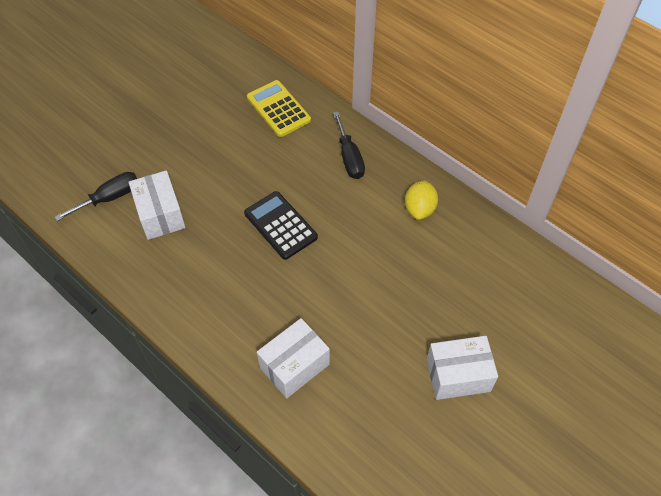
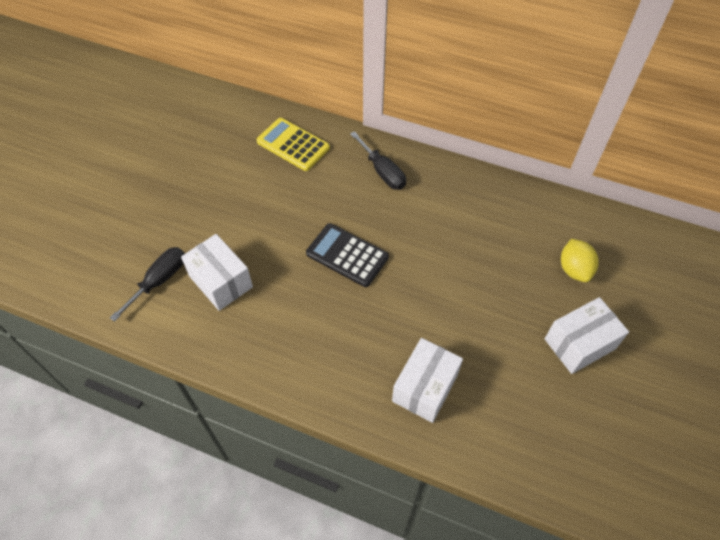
camera: 20 degrees left, 0 degrees up
yellow lemon [405,180,438,220] -> yellow lemon moved to [561,239,599,282]

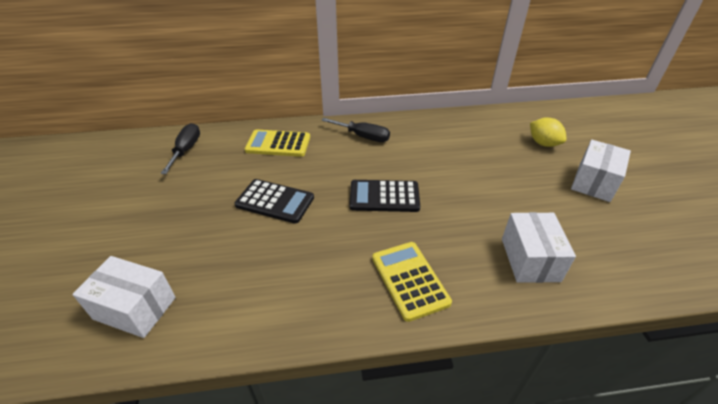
camera: 30 degrees left, 15 degrees down
black screwdriver [110,247,185,322] -> black screwdriver moved to [161,123,200,174]
white box [181,234,253,311] -> white box moved to [72,256,176,338]
none -> black calculator [235,179,314,224]
none -> yellow calculator [372,242,452,322]

